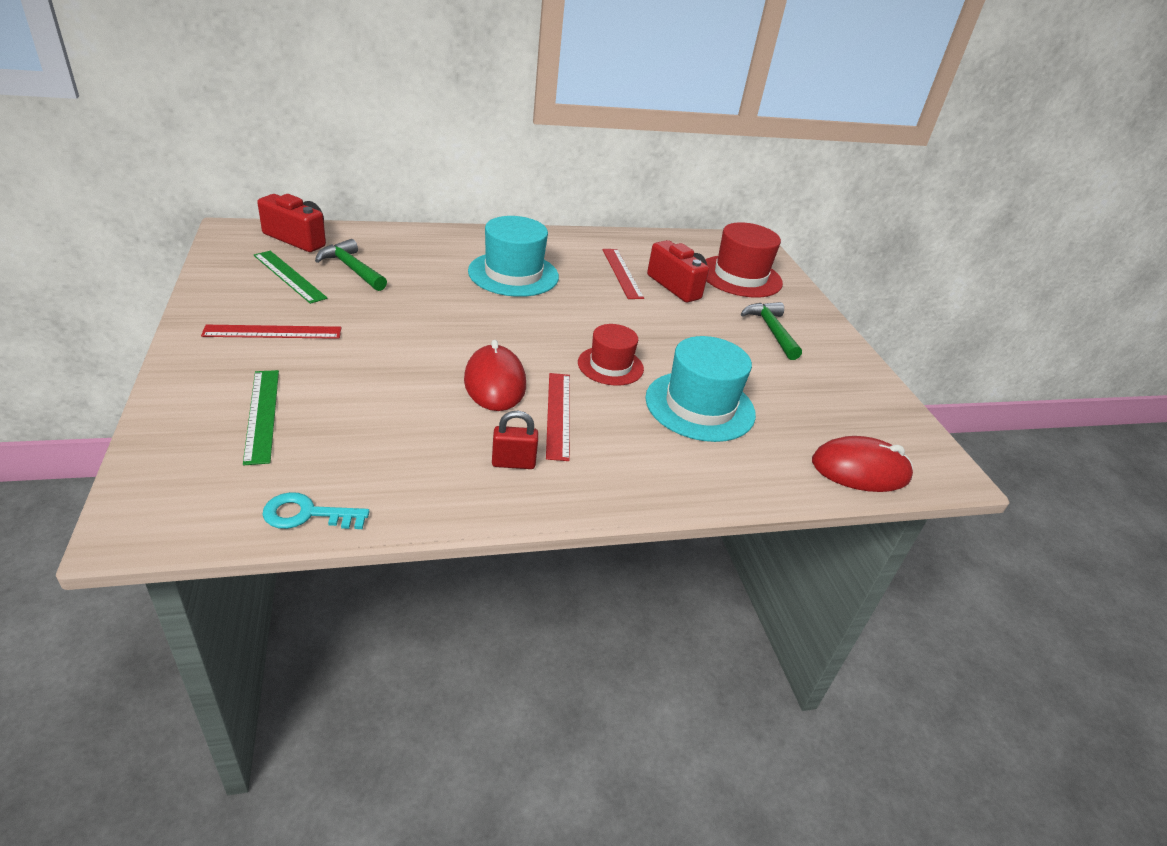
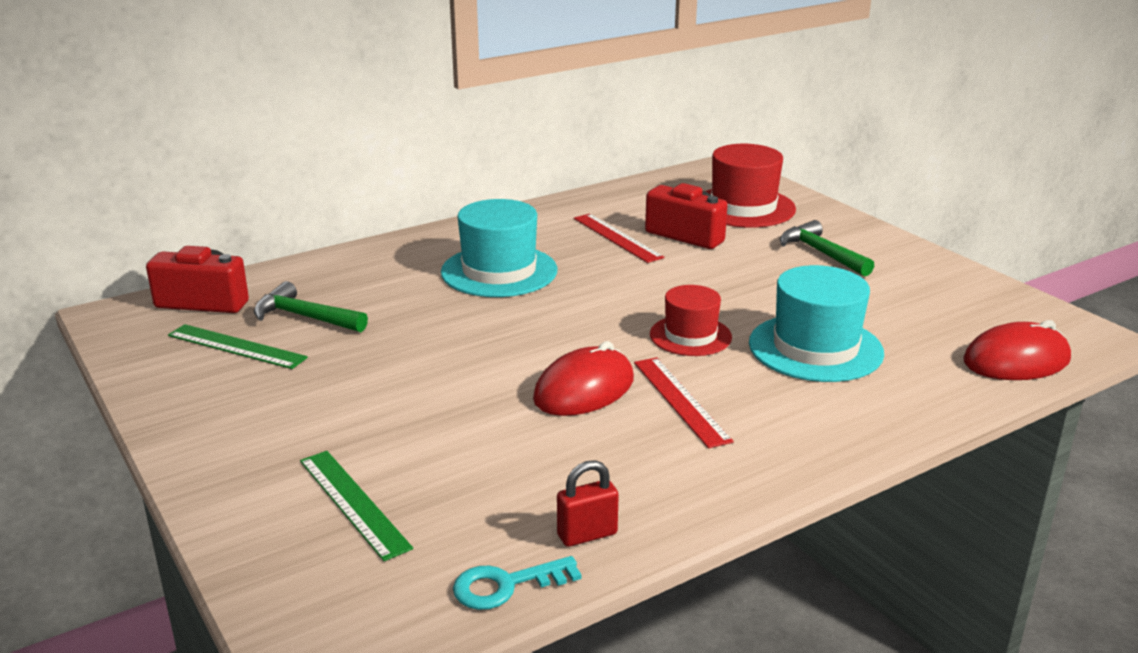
camera: 15 degrees left, 10 degrees down
red ruler [201,325,341,339] -> none
red mouse [464,340,526,411] -> red mouse turned 75 degrees clockwise [533,341,634,416]
red padlock [492,411,538,469] -> red padlock moved to [557,460,619,547]

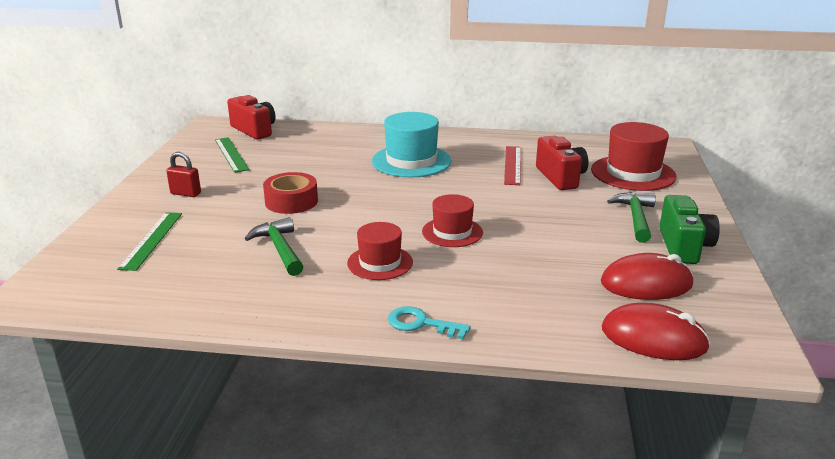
camera: 40 degrees right, 0 degrees up
green hammer [254,281,368,332] -> green hammer moved to [245,217,303,276]
turquoise key [453,556,582,610] -> turquoise key moved to [388,306,470,340]
red mouse [533,341,634,416] -> red mouse moved to [601,253,693,300]
red padlock [557,460,619,547] -> red padlock moved to [166,152,201,197]
red ruler [634,357,734,448] -> red hat [347,222,413,280]
turquoise hat [749,265,884,382] -> none
none -> red tape [263,172,318,214]
none -> green camera [659,195,720,264]

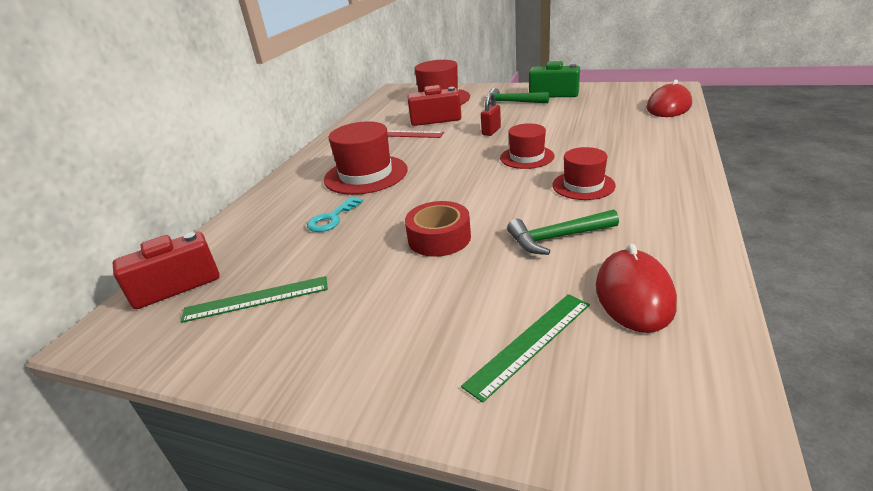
camera: 75 degrees left, 5 degrees up
green ruler [117,212,182,271] -> green ruler turned 60 degrees counterclockwise [461,294,590,403]
red padlock [166,152,201,197] -> red padlock moved to [481,93,501,136]
turquoise hat [372,112,452,177] -> red hat [324,121,408,195]
turquoise key [388,306,470,340] -> turquoise key moved to [307,196,364,232]
red mouse [601,253,693,300] -> red mouse moved to [596,244,677,333]

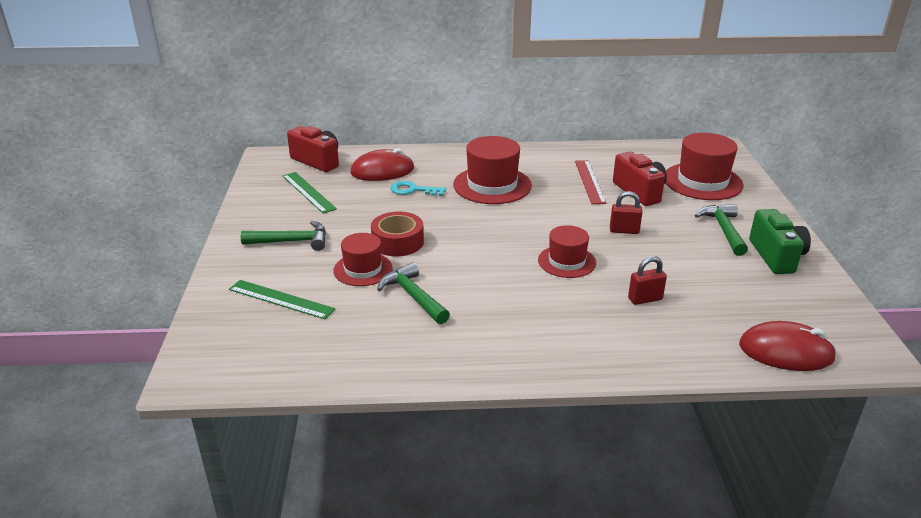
camera: 65 degrees right, 0 degrees up
red hat [552,147,616,200] -> red hat moved to [333,233,392,286]
red mouse [596,244,677,333] -> red mouse moved to [350,148,414,181]
none -> green hammer [241,221,326,251]
none -> red padlock [628,256,667,305]

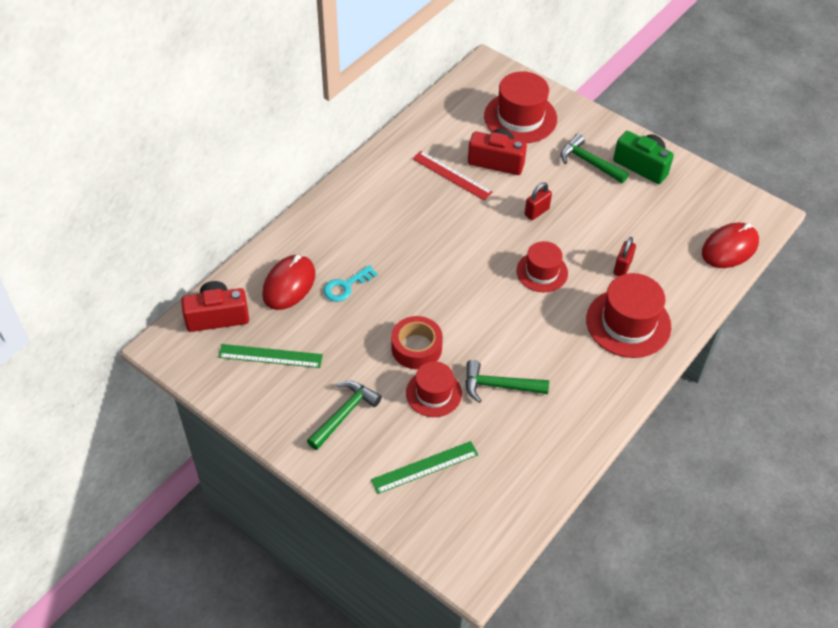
camera: 50 degrees left, 20 degrees up
red hat [453,136,532,204] -> red hat moved to [586,273,671,358]

